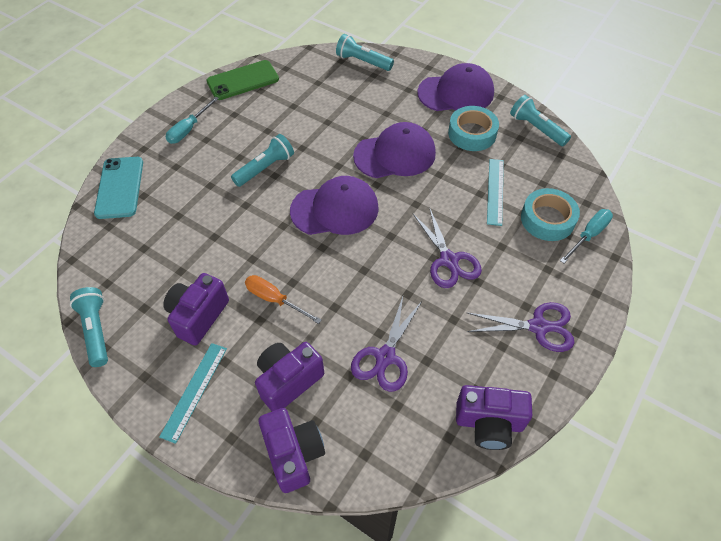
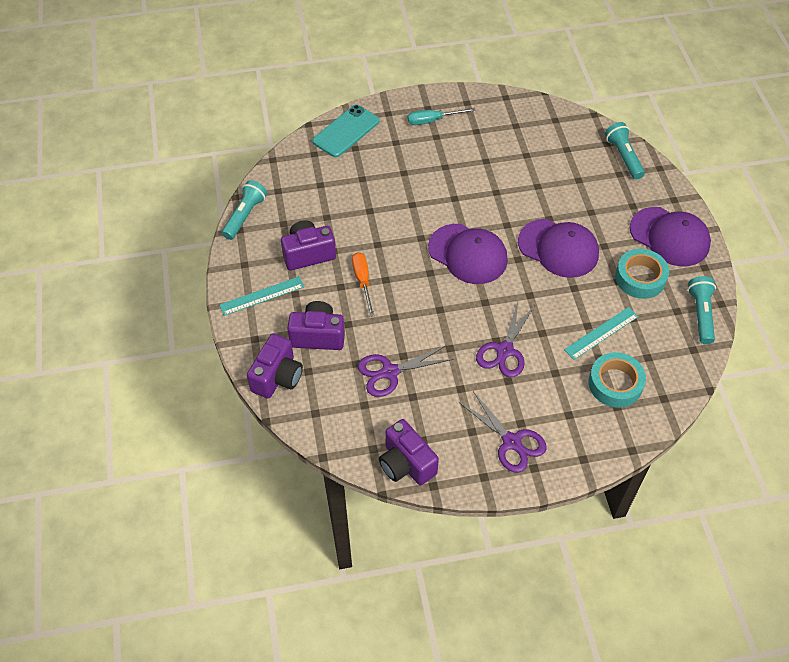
camera: 45 degrees right, 0 degrees up
green phone [206,60,279,100] -> none
turquoise flashlight [231,134,294,187] -> none
turquoise screwdriver [560,209,613,263] -> none

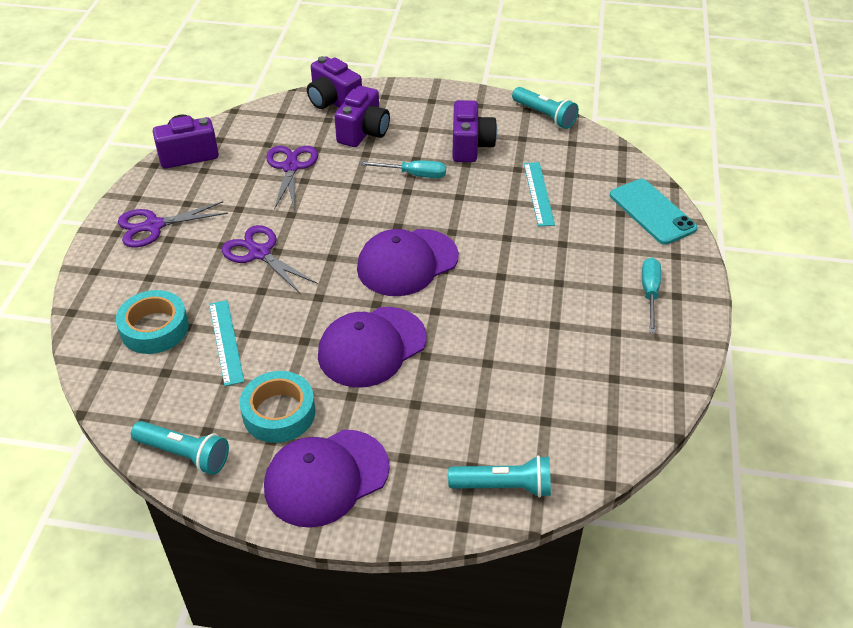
camera: 110 degrees right, 10 degrees down
turquoise ruler [220,276,304,316] -> turquoise ruler moved to [524,162,555,226]
orange screwdriver [352,252,375,317] -> turquoise screwdriver [359,160,446,178]

